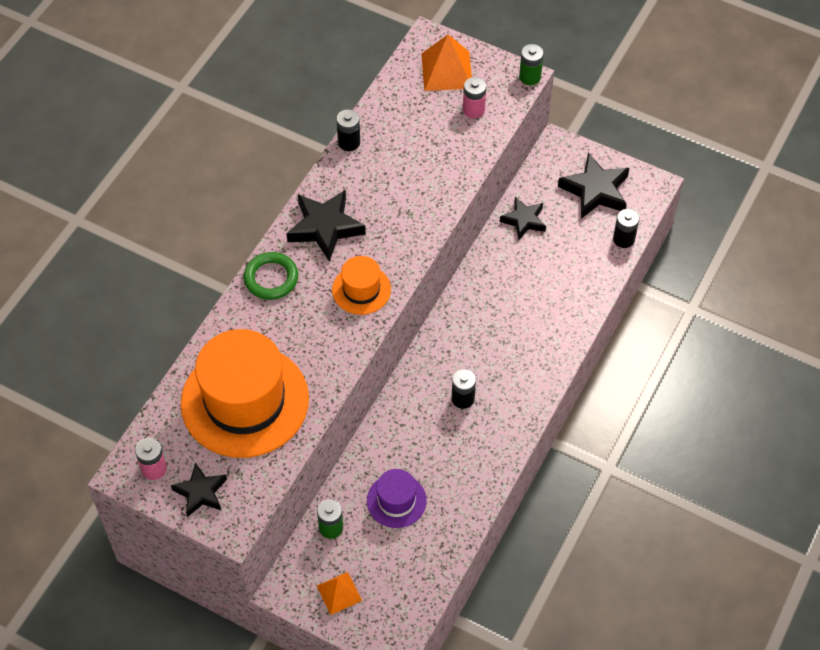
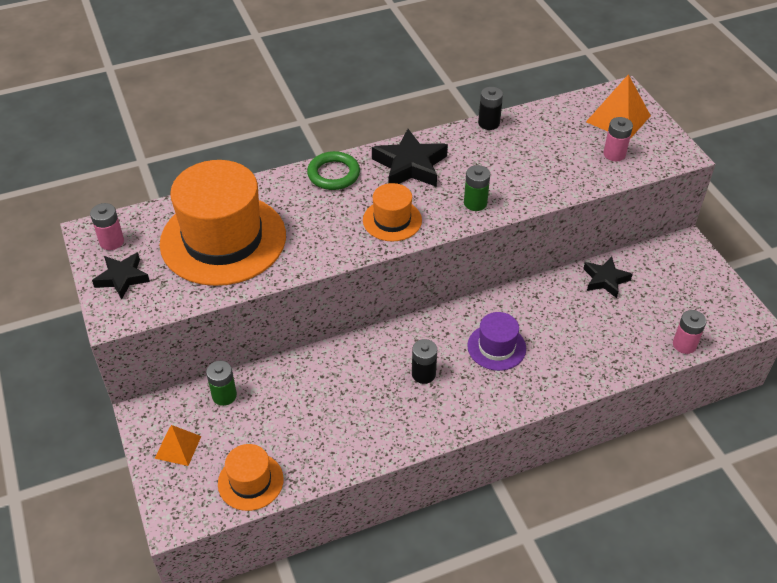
camera: 40 degrees right, 10 degrees down
purple hat [367,469,427,528] -> purple hat moved to [467,312,526,371]
green battery [519,44,544,85] -> green battery moved to [464,165,490,211]
black star [558,153,629,219] -> none
black battery [613,209,639,248] -> pink battery [673,310,707,354]
none -> orange hat [218,444,284,511]

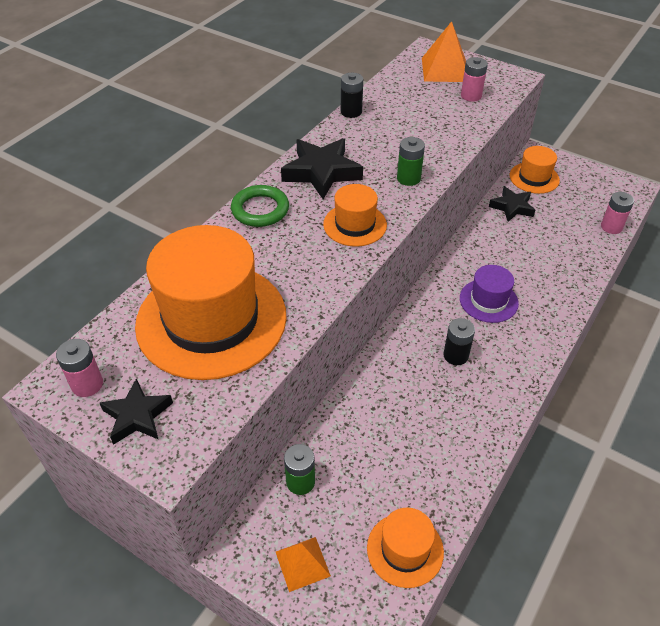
camera: 35 degrees left, 0 degrees up
none -> orange hat [509,146,560,194]

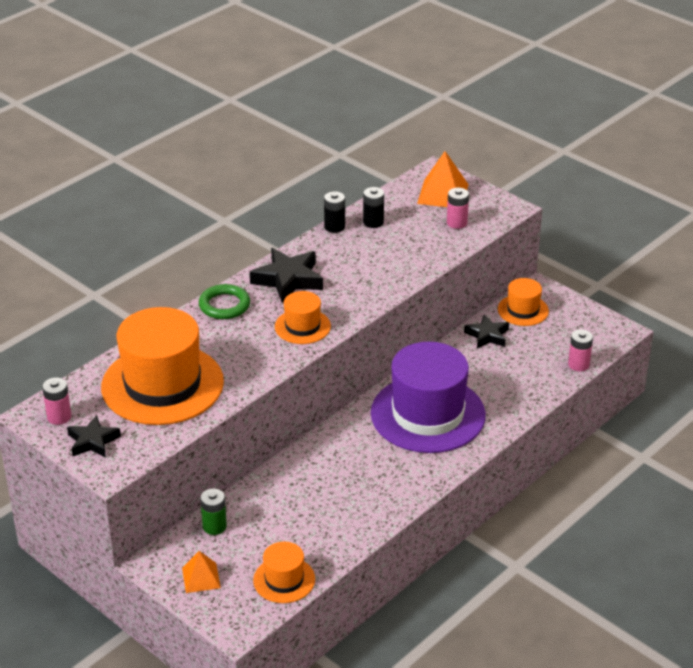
camera: 10 degrees right, 10 degrees down
green battery [397,137,425,186] -> none
black battery [443,318,475,365] -> black battery moved to [363,187,384,228]
purple hat [460,265,519,323] -> purple hat [371,342,486,453], size x2.08

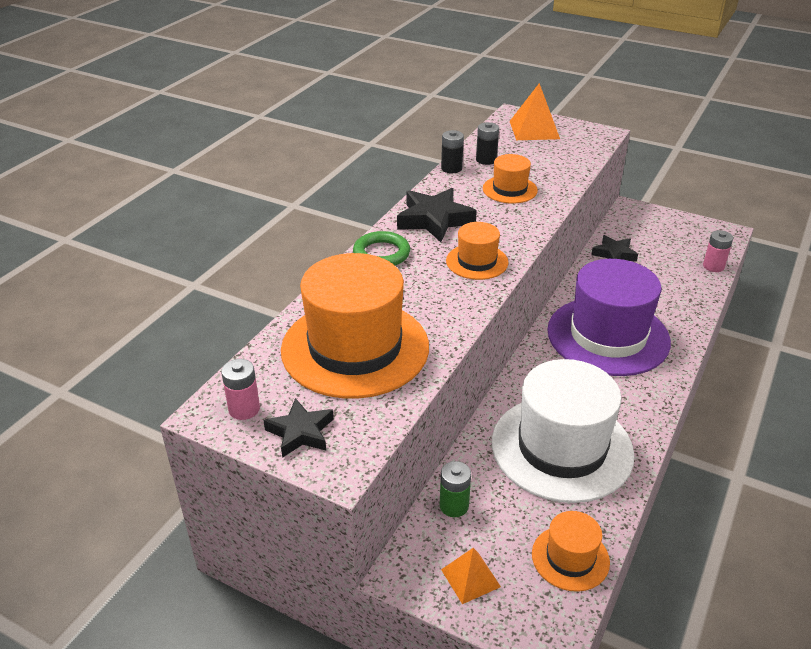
camera: 15 degrees left, 0 degrees up
pink battery [447,188,469,229] -> none
orange hat [498,278,549,326] -> orange hat moved to [483,154,538,204]
none -> white hat [492,359,635,503]

